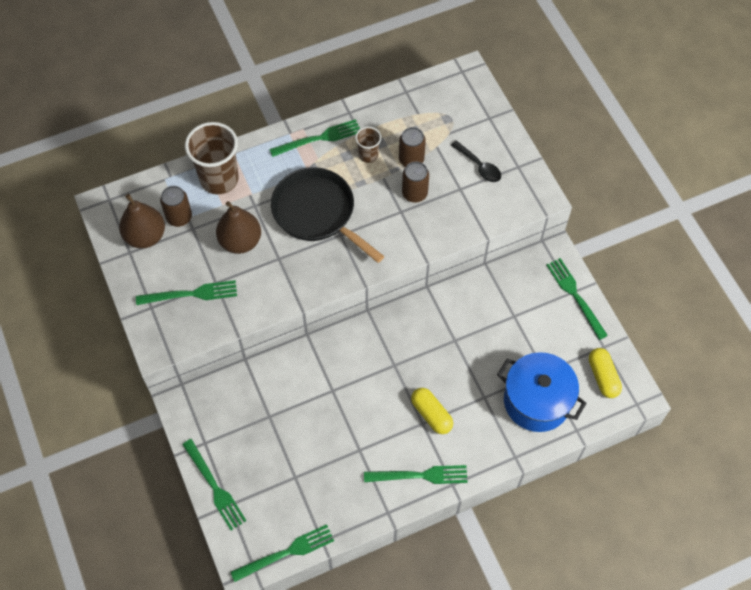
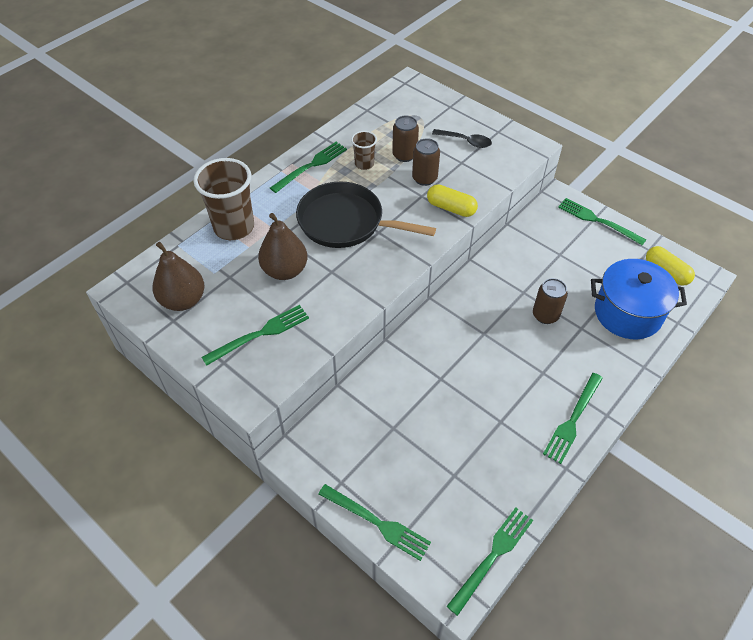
camera: 25 degrees left, 10 degrees down
brown can [160,186,192,227] -> brown can moved to [533,278,568,324]
green fork [364,465,468,484] -> green fork turned 150 degrees clockwise [543,373,603,464]
yellow capsule [411,388,453,434] -> yellow capsule moved to [427,184,478,217]

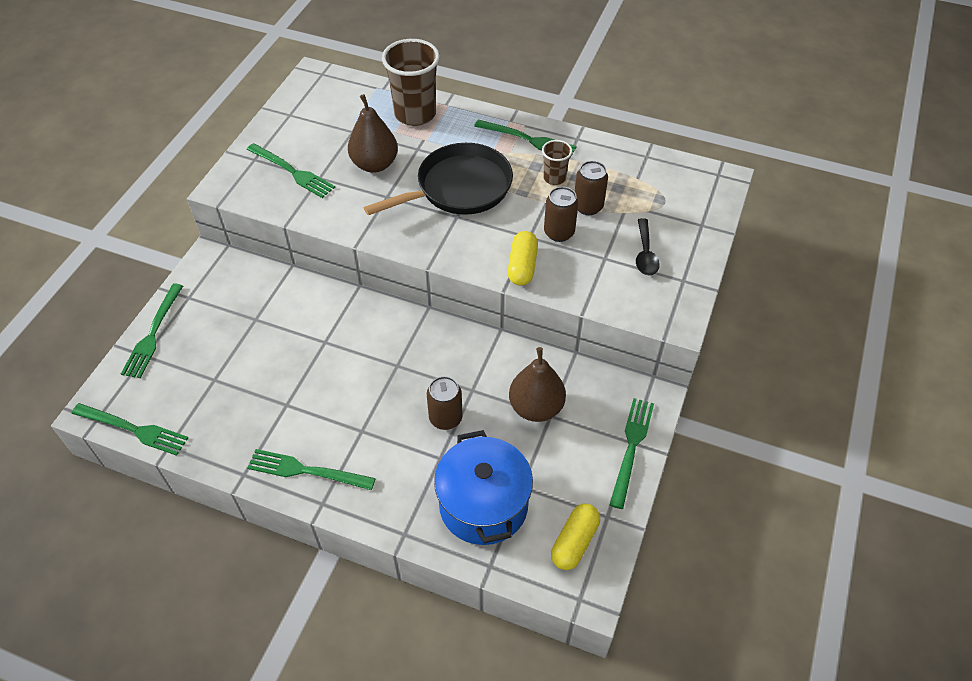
camera: 70 degrees right, 0 degrees up
brown pear [153,242,205,311] -> brown pear moved to [509,347,566,422]
black pan [296,182,436,248] -> black pan turned 60 degrees clockwise [364,143,513,215]

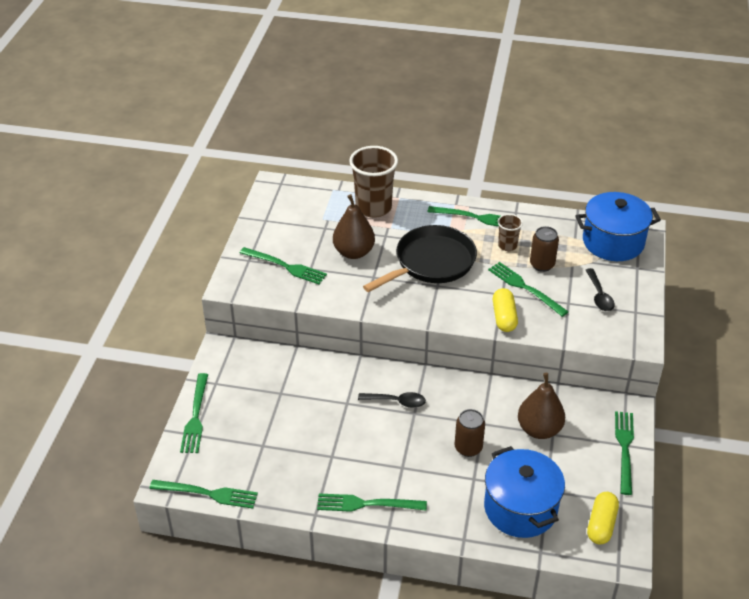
camera: 10 degrees left, 10 degrees down
brown can [544,187,578,242] -> green fork [488,262,569,317]
none -> black spoon [358,392,426,408]
none -> blue pot [576,192,661,261]

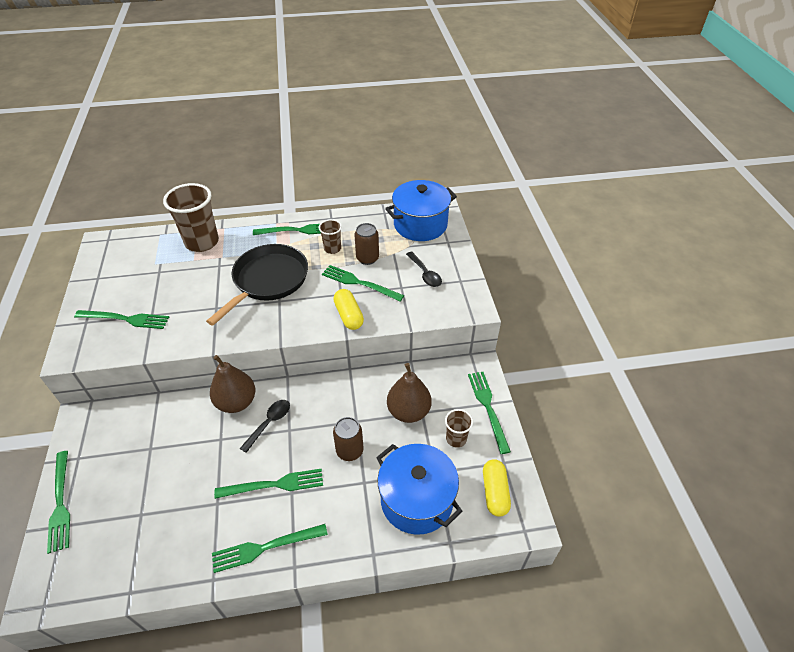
camera: 20 degrees left, 5 degrees up
green fork [150,480,258,509] -> green fork moved to [214,469,323,499]
brown pear [333,194,375,259] -> brown pear moved to [210,355,255,413]
black spoon [358,392,426,408] -> black spoon turned 45 degrees counterclockwise [240,400,290,453]
none -> brown cup [445,409,473,448]

